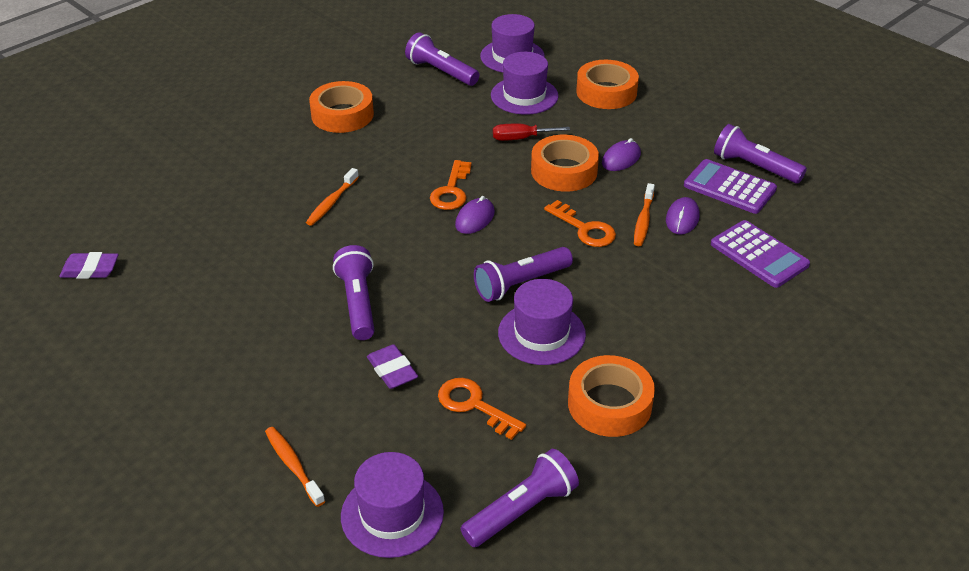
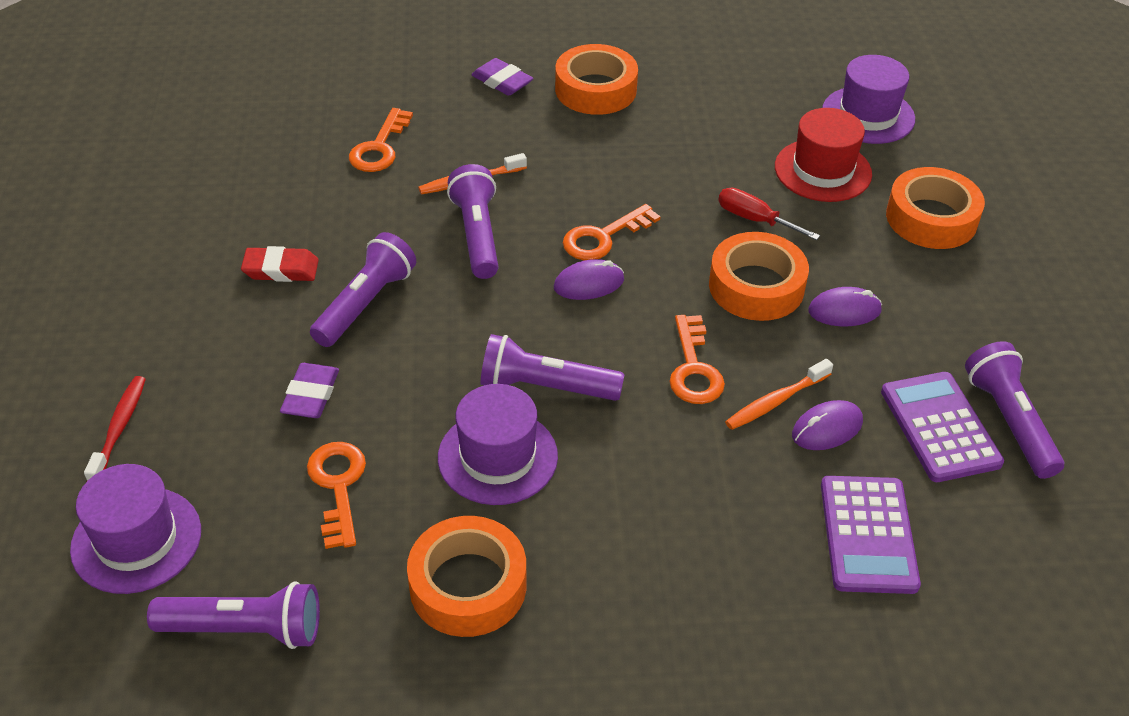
camera: 40 degrees right, 5 degrees up
purple eraser [59,252,119,279] -> purple eraser moved to [471,58,533,96]
orange toothbrush [265,427,325,507] -> red toothbrush [84,376,146,481]
purple flashlight [405,32,479,86] -> purple flashlight moved to [447,164,499,279]
purple hat [491,52,559,115] -> red hat [775,108,872,202]
none -> red eraser [241,246,319,282]
none -> orange key [349,108,413,172]

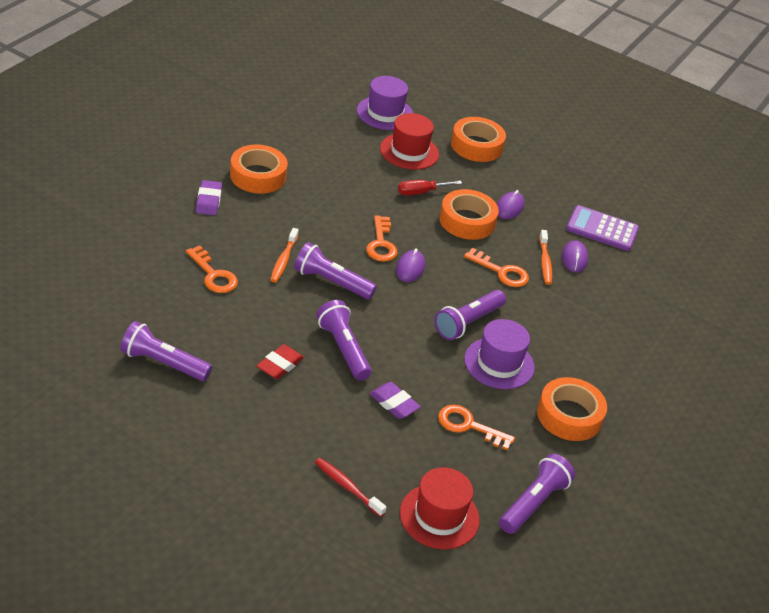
camera: 60 degrees left, 5 degrees down
purple hat [70,464,201,594] -> red hat [400,467,480,549]
purple eraser [471,58,533,96] -> purple eraser turned 75 degrees counterclockwise [196,180,222,215]
purple calculator [821,476,921,594] -> none
purple flashlight [965,341,1064,479] -> purple flashlight moved to [120,321,212,381]

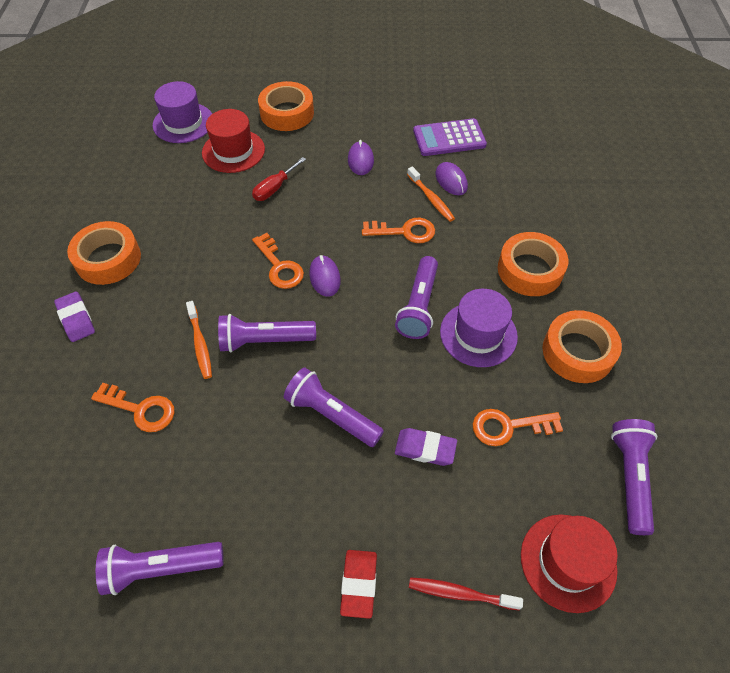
camera: 25 degrees left, 15 degrees up
red eraser [257,344,304,379] -> red eraser moved to [340,550,377,619]
orange tape [439,189,499,240] -> orange tape moved to [498,232,568,296]

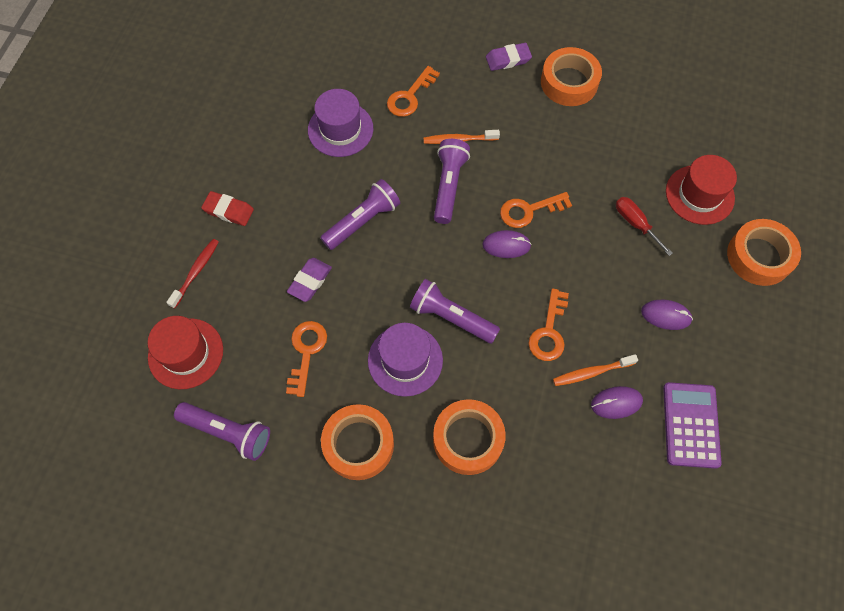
camera: 105 degrees right, 10 degrees up
purple flashlight [96,542,224,595] -> none
purple hat [153,81,212,143] -> purple hat moved to [308,89,373,157]

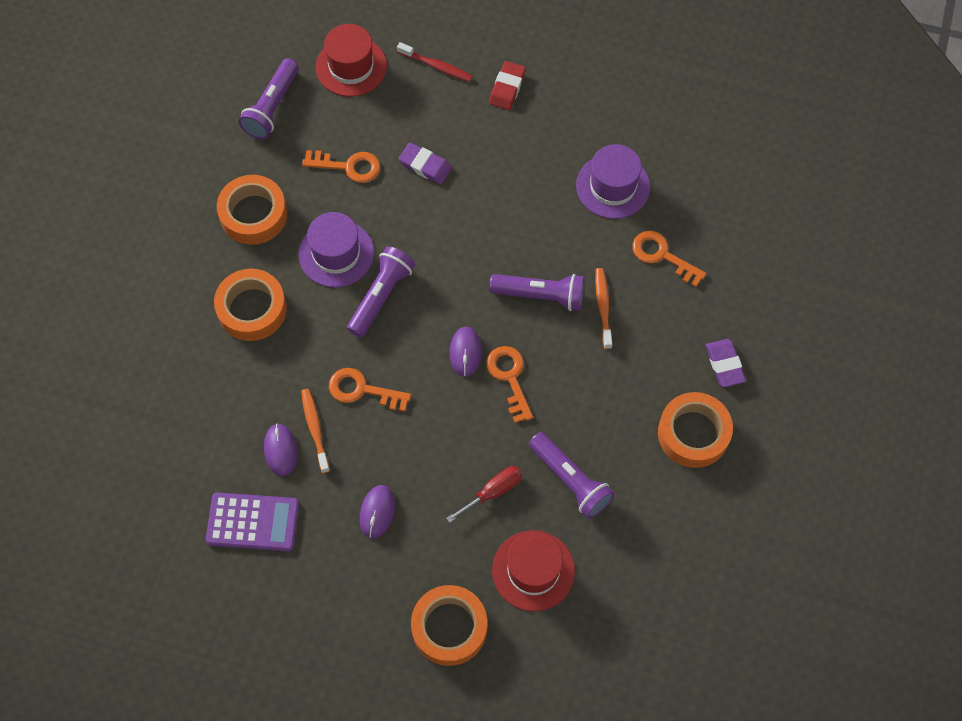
camera: 90 degrees right, 0 degrees up
purple flashlight [320,179,400,250] -> purple flashlight moved to [529,432,615,519]

